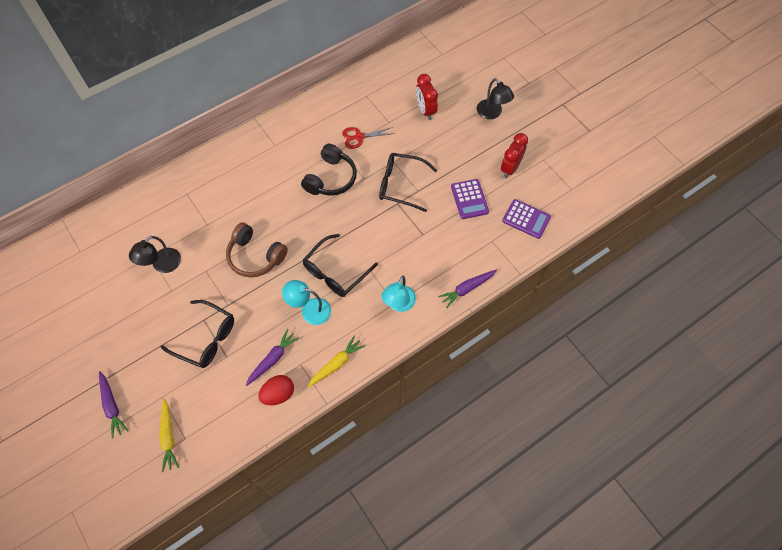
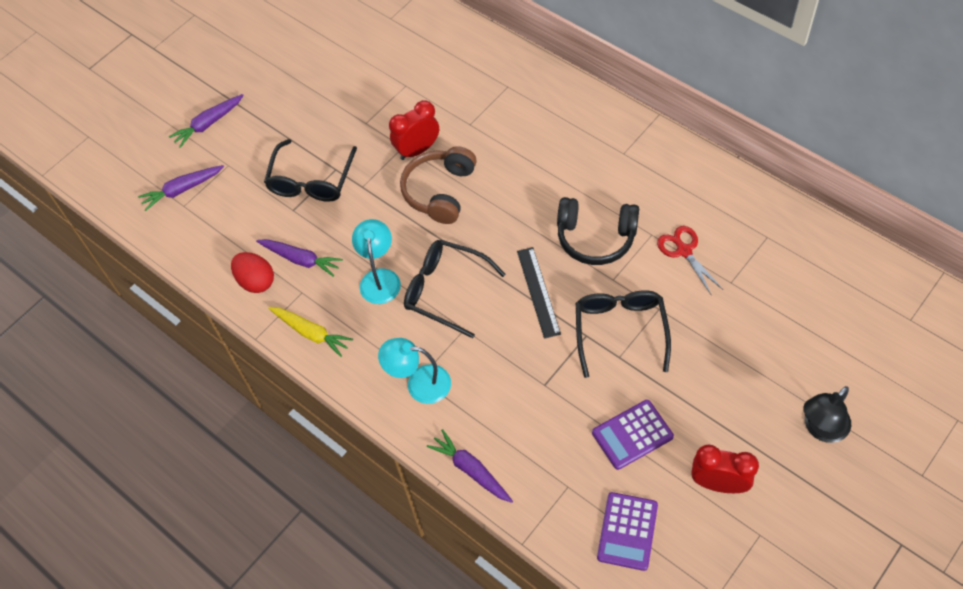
camera: 80 degrees right, 5 degrees down
black lamp [129,236,181,273] -> none
yellow carrot [159,399,179,472] -> purple carrot [138,165,224,211]
red clock [416,74,438,120] -> red clock moved to [389,100,439,160]
none -> black ruler [517,247,561,339]

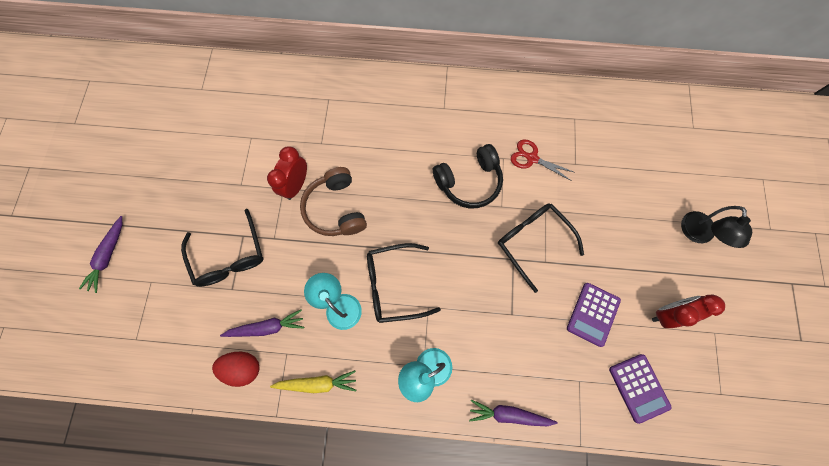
camera: 40 degrees left, 15 degrees up
purple carrot [138,165,224,211] -> none
black ruler [517,247,561,339] -> none

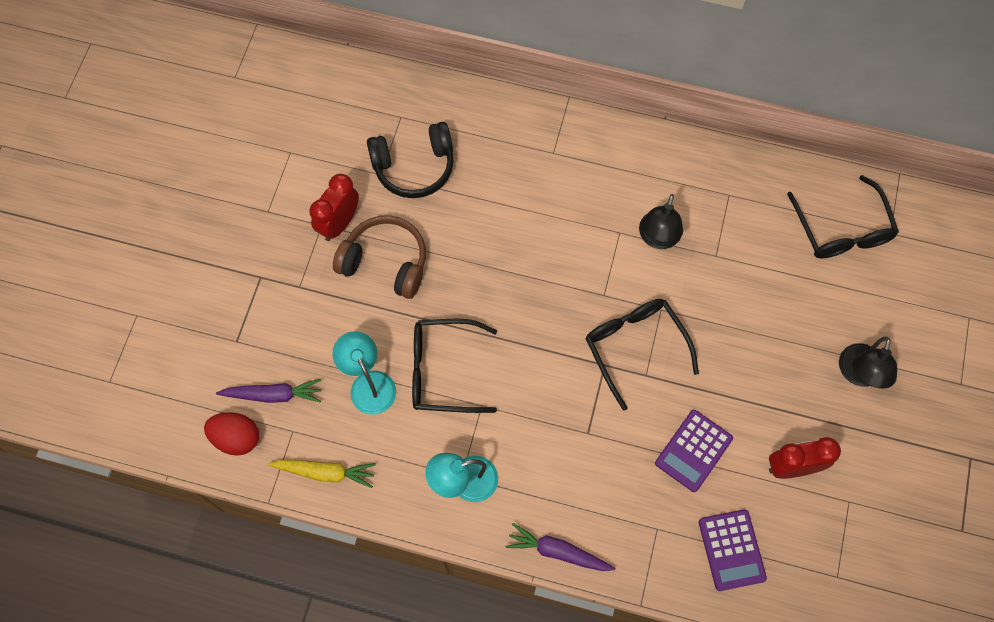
camera: 10 degrees right, 5 degrees down
purple carrot [79,216,122,293] -> none
black glasses [181,209,264,287] -> black glasses moved to [787,175,899,259]
brown headphones [300,167,367,236] -> brown headphones turned 120 degrees clockwise [333,215,426,299]
black headphones [433,144,503,209] -> black headphones moved to [367,122,454,198]
red scissors [511,139,576,181] -> black lamp [639,194,683,249]

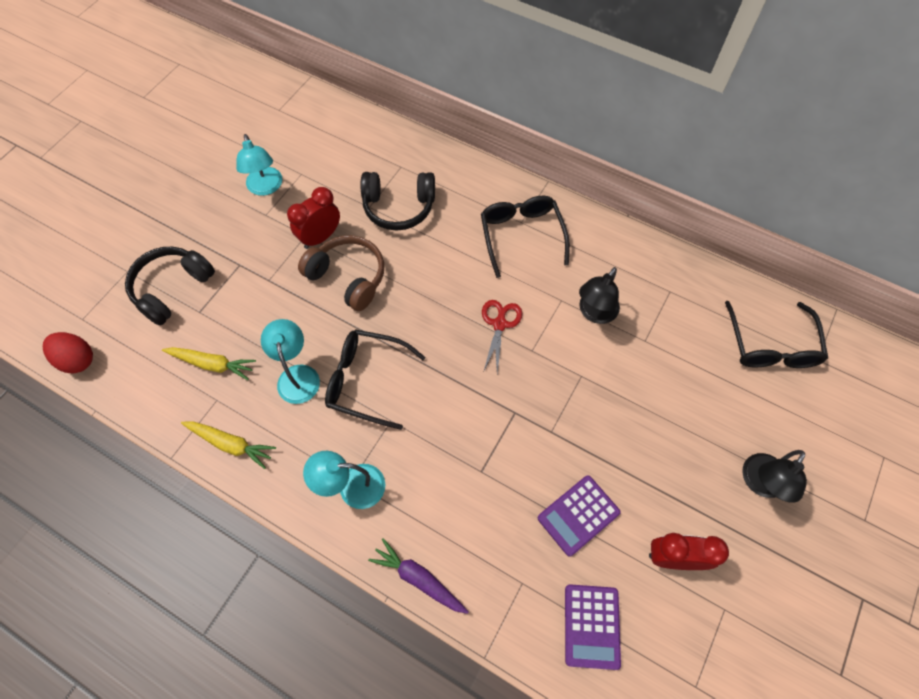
camera: 15 degrees right, 5 degrees down
red egg [204,412,259,456] -> red egg moved to [43,332,93,373]
purple carrot [216,379,322,403] -> yellow carrot [162,347,256,380]
black glasses [586,299,699,411] -> black glasses moved to [481,196,570,278]
none -> black headphones [125,247,215,326]
none -> turquoise lamp [236,134,282,196]
none -> red scissors [482,300,522,373]

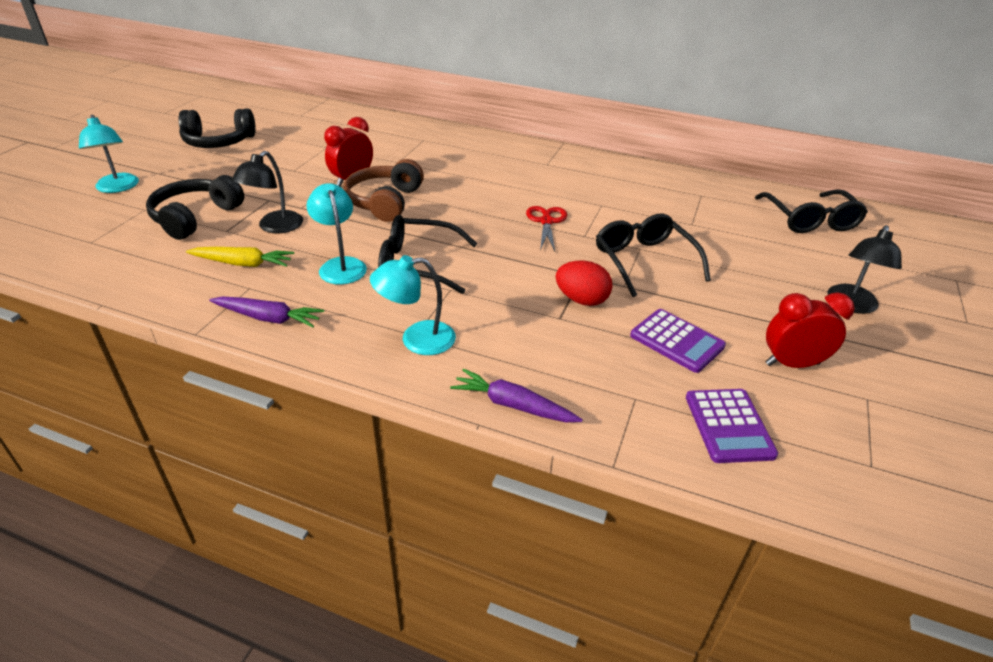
camera: 10 degrees left, 25 degrees down
red egg [43,332,93,373] -> red egg moved to [555,260,613,306]
yellow carrot [181,421,276,469] -> purple carrot [209,297,324,327]
turquoise lamp [236,134,282,196] -> turquoise lamp moved to [79,115,139,193]
brown headphones [298,235,384,311] -> brown headphones turned 105 degrees counterclockwise [344,159,424,222]
black headphones [361,172,435,231] -> black headphones moved to [179,109,256,148]
black glasses [481,196,570,278] -> black glasses moved to [596,214,711,297]
purple calculator [538,475,621,557] -> purple calculator turned 90 degrees counterclockwise [630,309,726,373]
black lamp [579,267,620,324] -> black lamp moved to [232,151,303,234]

